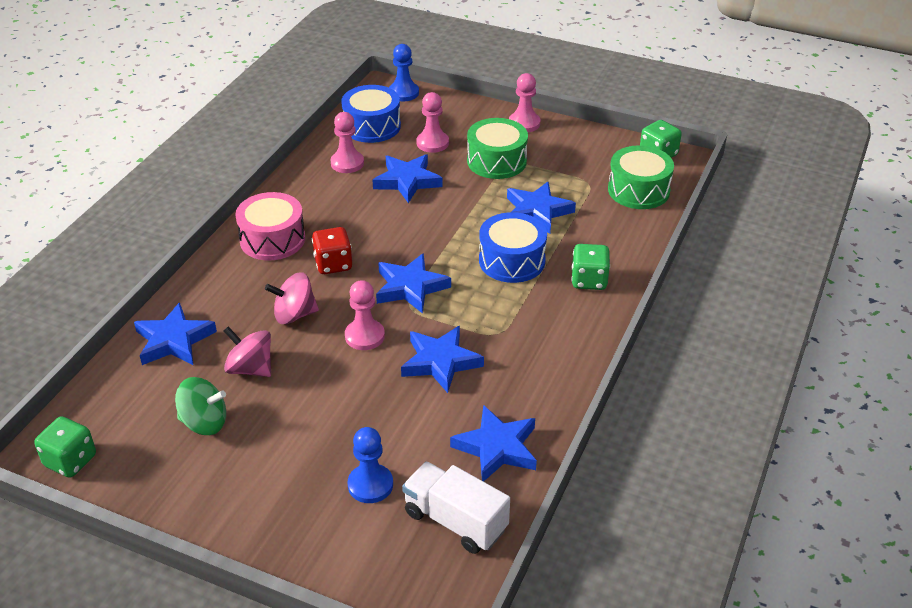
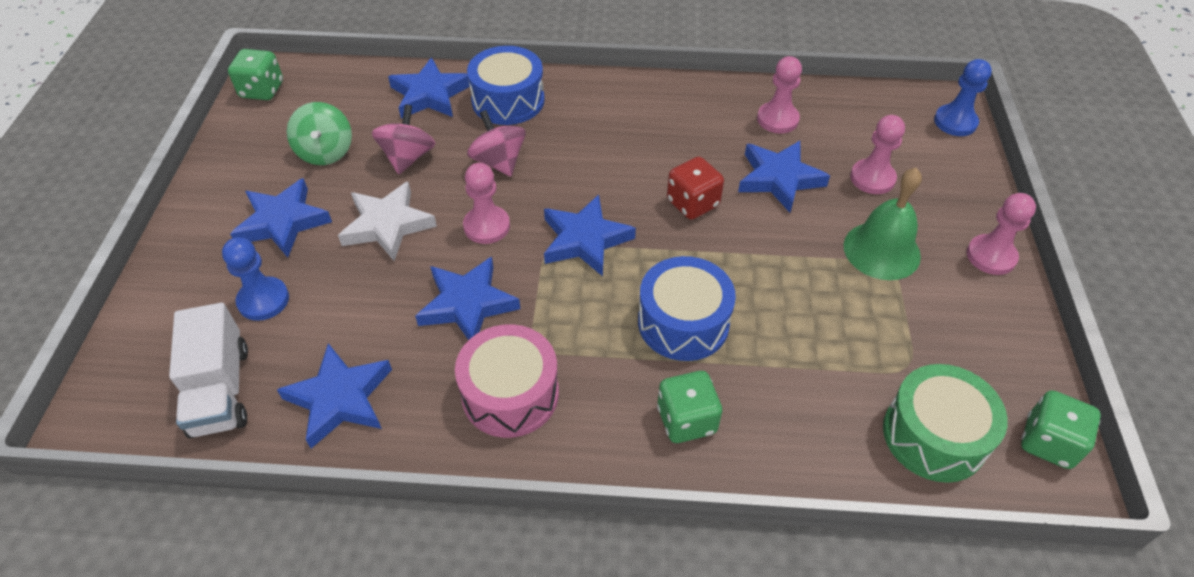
camera: 70 degrees right, 10 degrees up
pink drum [235,192,305,261] -> pink drum moved to [455,324,559,438]
red dice [312,227,352,274] -> red dice moved to [667,157,724,220]
blue drum [341,85,401,143] -> blue drum moved to [467,46,545,125]
white truck [402,461,510,554] -> white truck turned 150 degrees clockwise [169,303,248,438]
green drum [467,118,528,179] -> green bell [844,168,922,280]
blue star [507,182,576,234] -> blue star moved to [230,178,332,258]
none -> white star [338,182,437,261]

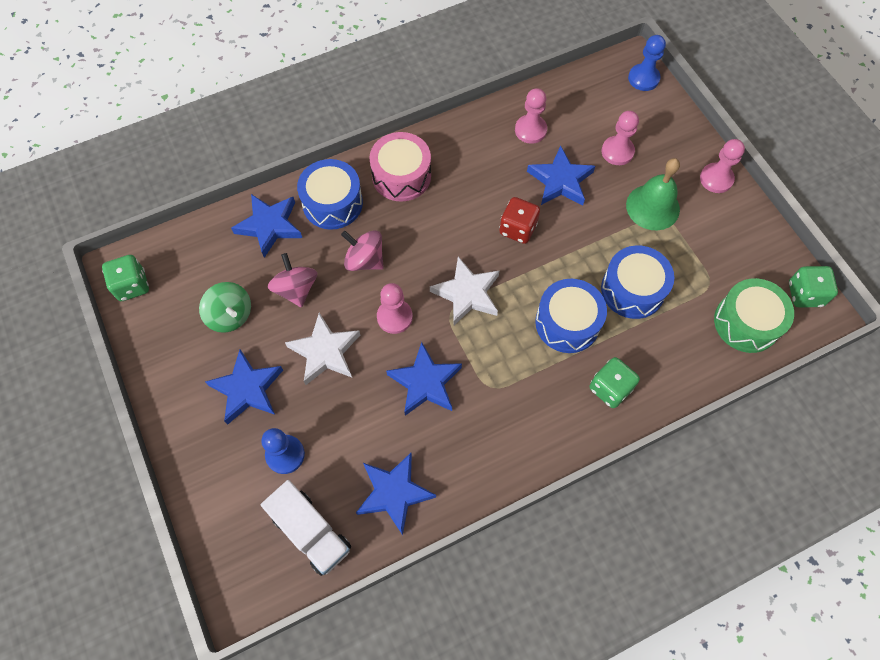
camera: 30 degrees left, 15 degrees up
pink drum [455,324,559,438] -> pink drum moved to [369,132,431,201]
blue star [544,195,636,276] -> white star [430,257,499,325]
none -> blue drum [601,245,674,319]

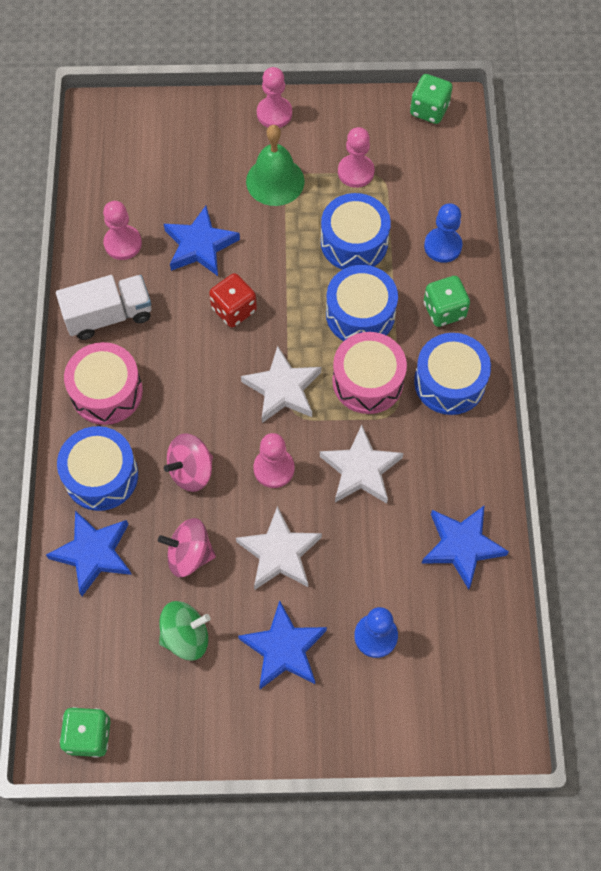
camera: 65 degrees left, 0 degrees up
white truck [261,480,351,576] -> white truck moved to [56,275,151,340]
blue star [386,342,462,416] -> white star [320,425,403,504]
pink pawn [601,111,639,165] -> pink pawn moved to [338,127,374,188]
blue pawn [628,35,666,91] -> blue pawn moved to [424,203,462,263]
green drum [714,278,794,353] -> none
none -> pink drum [332,332,407,414]
none -> blue drum [414,333,491,415]

